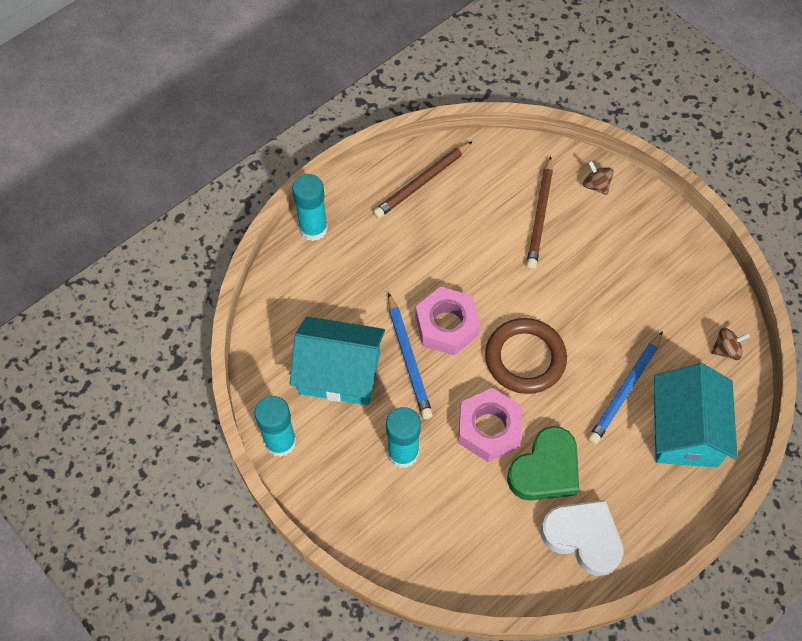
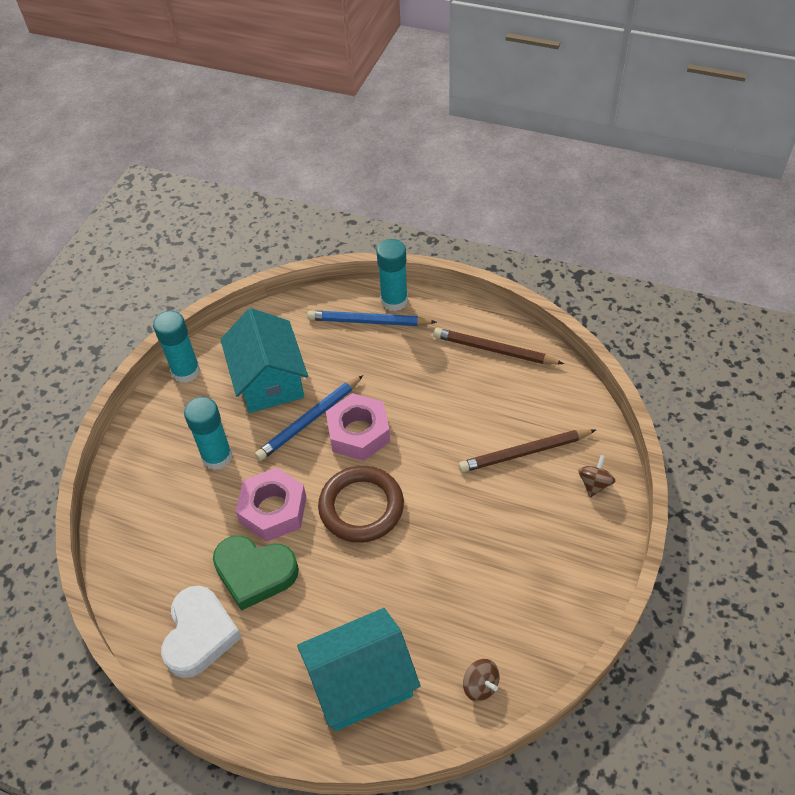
camera: 65 degrees right, 10 degrees down
blue pencil [588,331,663,444] -> blue pencil moved to [307,310,437,326]

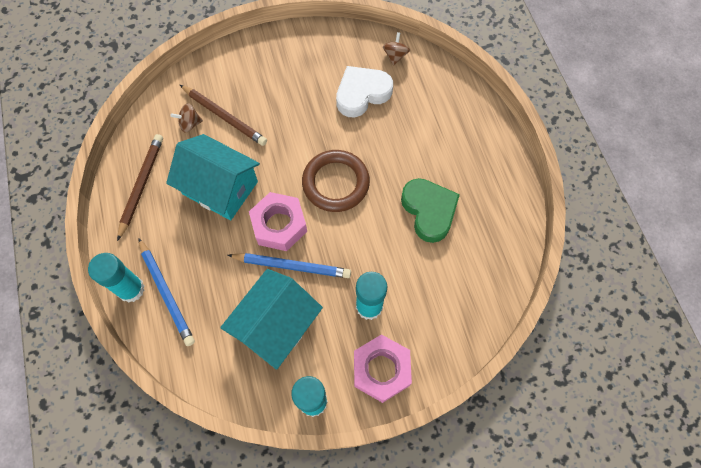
camera: 130 degrees left, 15 degrees up
white heart [161,586,242,678] -> white heart moved to [336,66,393,117]
pink nut [236,468,306,542] -> pink nut moved to [354,334,412,403]
turquoise house [297,608,420,731] -> turquoise house moved to [166,134,260,221]
brown pencil [433,328,564,364] -> brown pencil turned 150 degrees counterclockwise [117,134,163,241]
brown spinning top [578,455,615,497] -> brown spinning top moved to [171,103,203,132]

